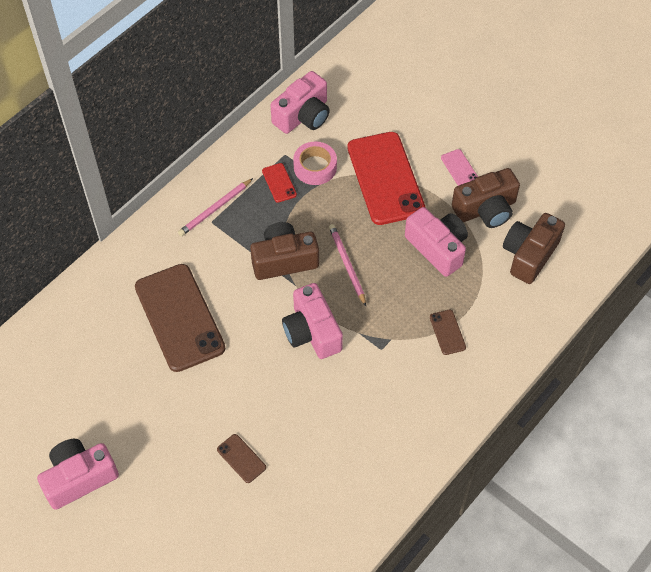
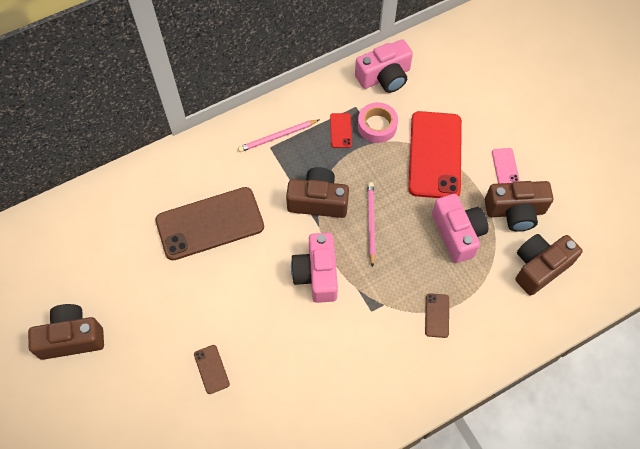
camera: 20 degrees right, 5 degrees up
pink camera [37,439,119,510] -> brown camera [28,304,104,360]
brown phone [135,264,225,372] -> brown phone turned 75 degrees clockwise [155,187,264,261]

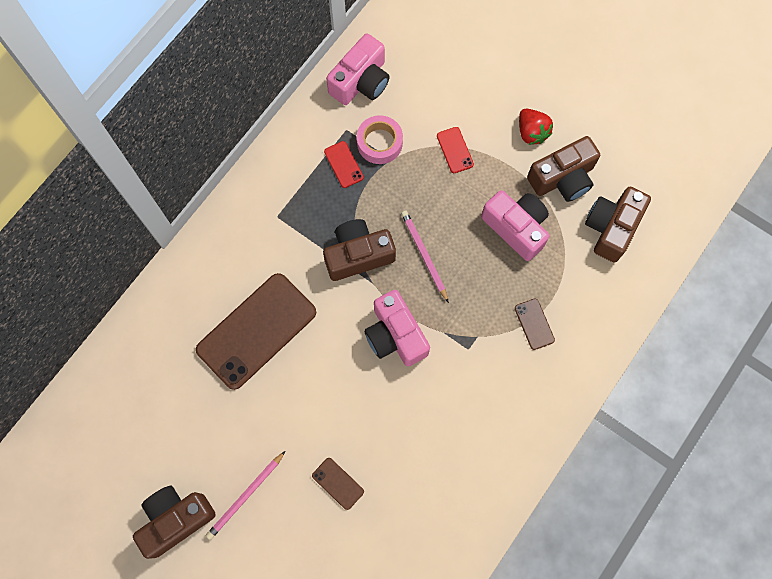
camera: 25 degrees left, 10 degrees up
pink pencil [238,120,319,152] -> pink pencil moved to [206,451,285,540]
red phone [408,111,462,198] -> red phone [437,127,474,173], size x0.42
pink phone [492,148,520,184] -> red strawberry [519,108,553,145]

